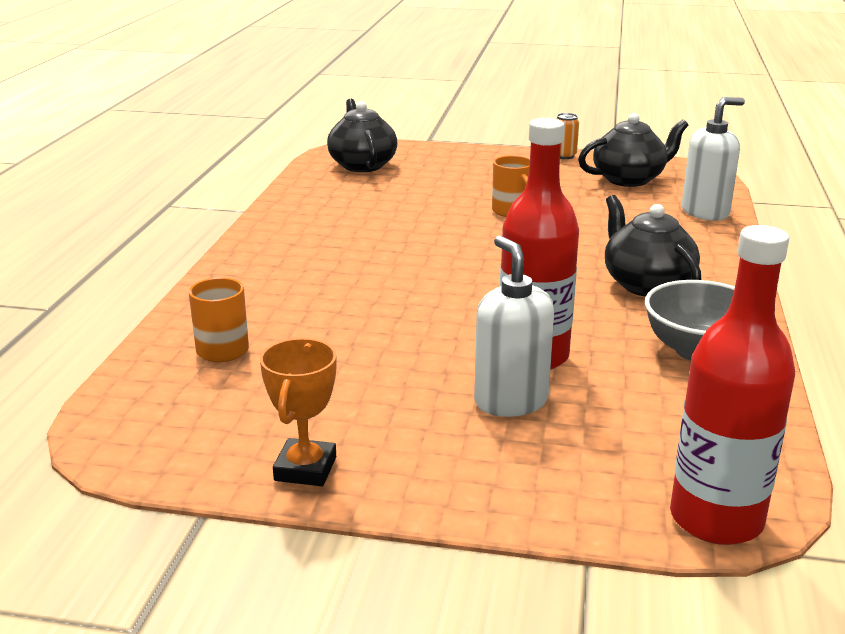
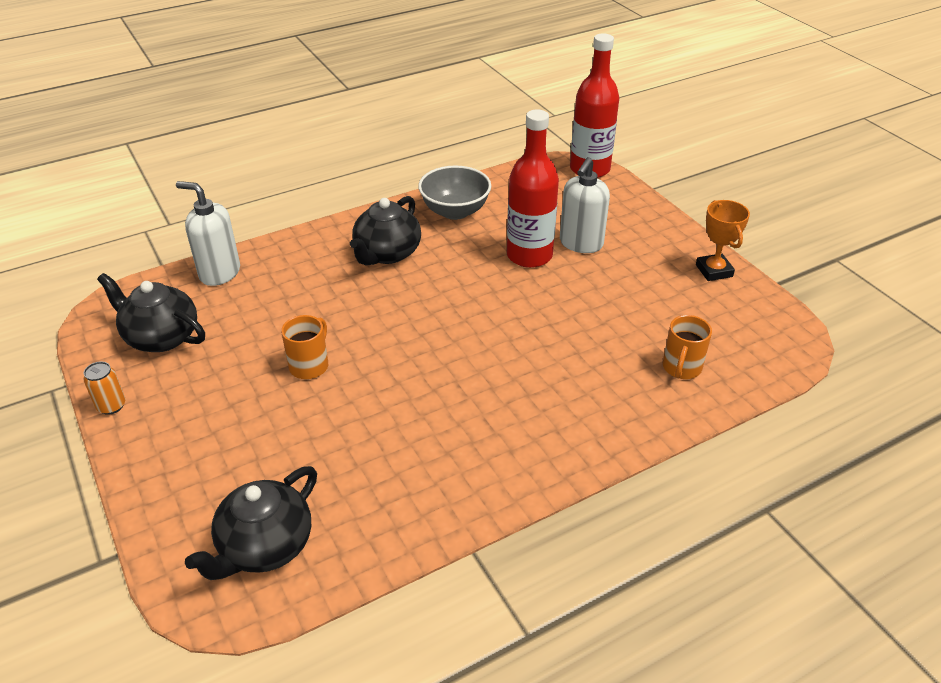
camera: 130 degrees left, 15 degrees up
orange trophy [260,338,336,486] -> orange trophy turned 75 degrees counterclockwise [696,200,750,281]

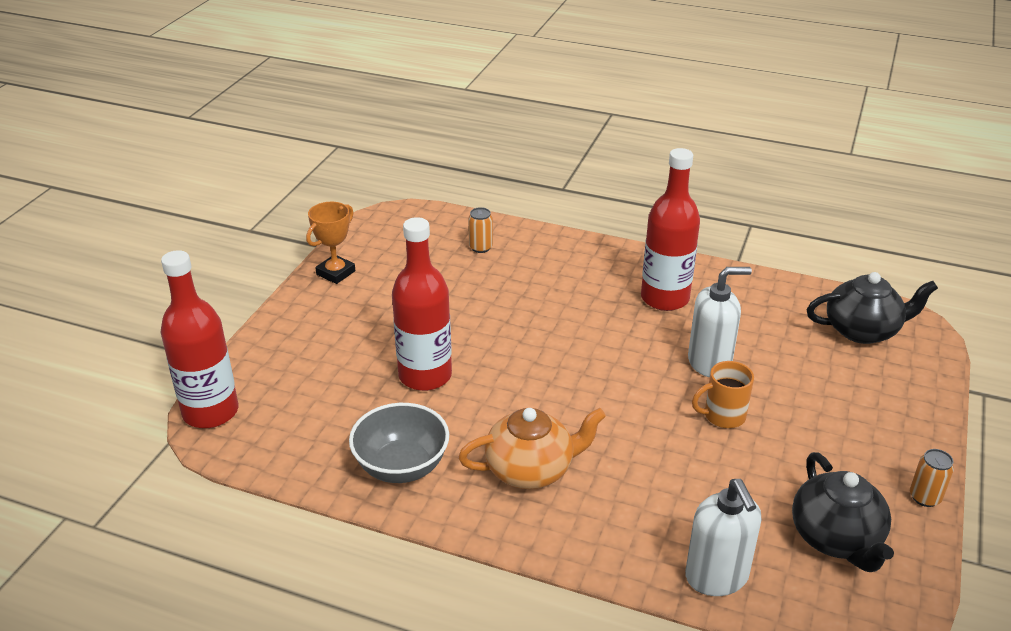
camera: 130 degrees left, 5 degrees down
black teapot [350,196,421,265] -> orange teapot [458,408,606,489]
white soap dispenser [560,157,610,253] -> white soap dispenser moved to [688,267,752,377]
orange mug [663,315,712,379] -> orange can [468,207,493,253]
none -> red bottle [641,148,700,311]

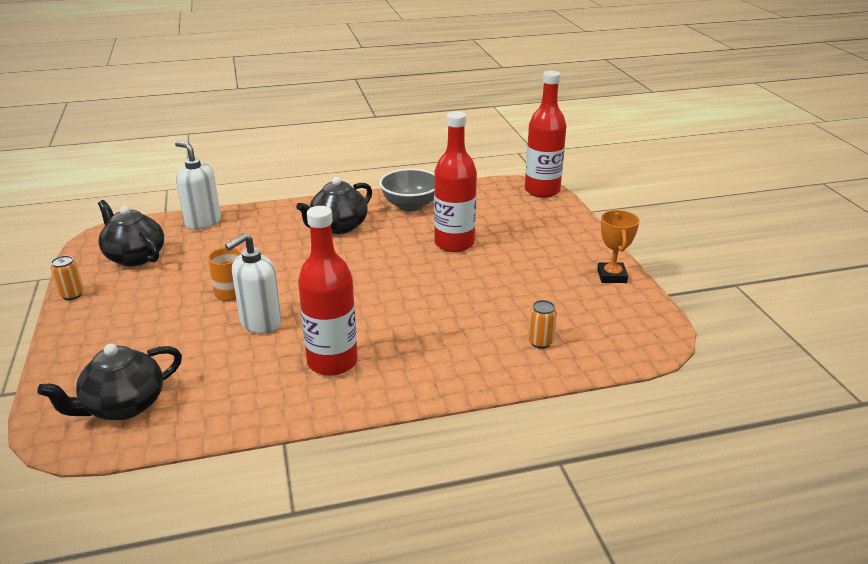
camera: 145 degrees right, 5 degrees down
orange teapot [458,408,606,489] -> black teapot [296,177,372,234]

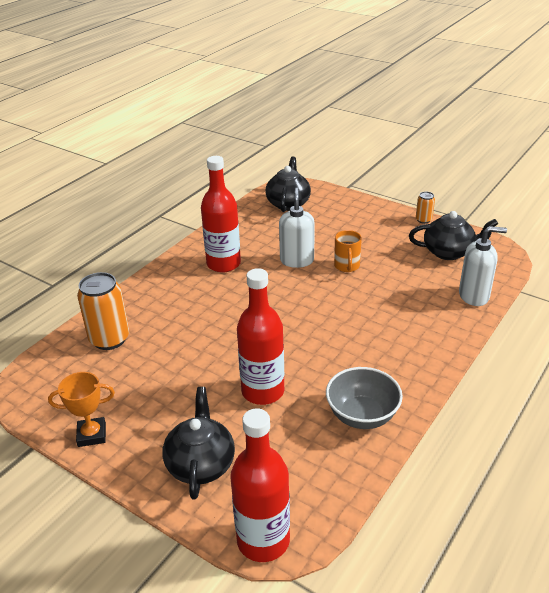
camera: 140 degrees right, 5 degrees up
black teapot [296,177,372,234] -> black teapot moved to [162,387,235,499]
orange can [528,300,557,349] -> orange can [77,272,129,350], size x1.99
orange trophy [597,210,640,283] -> orange trophy turned 60 degrees counterclockwise [48,372,115,447]

